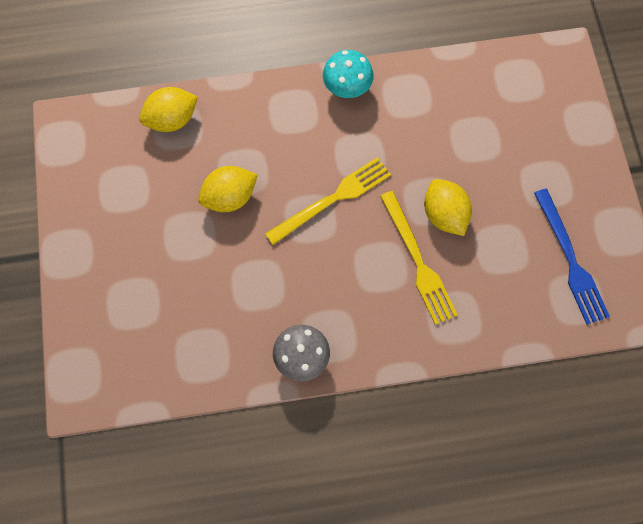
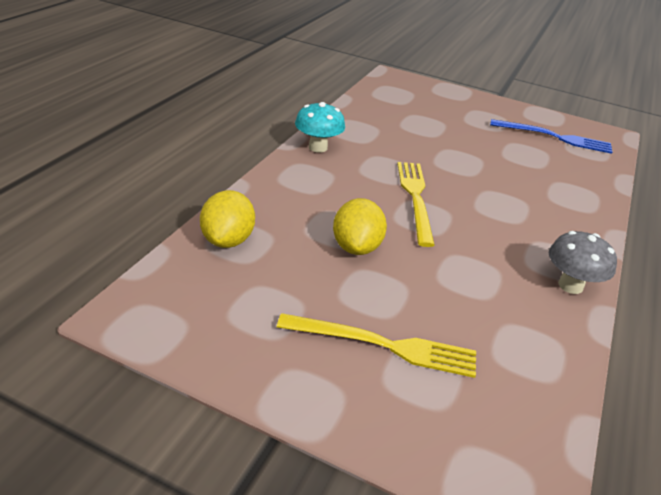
camera: 60 degrees left, 35 degrees down
yellow fork [380,191,457,325] -> yellow fork moved to [277,313,476,378]
yellow lemon [424,179,472,236] -> none

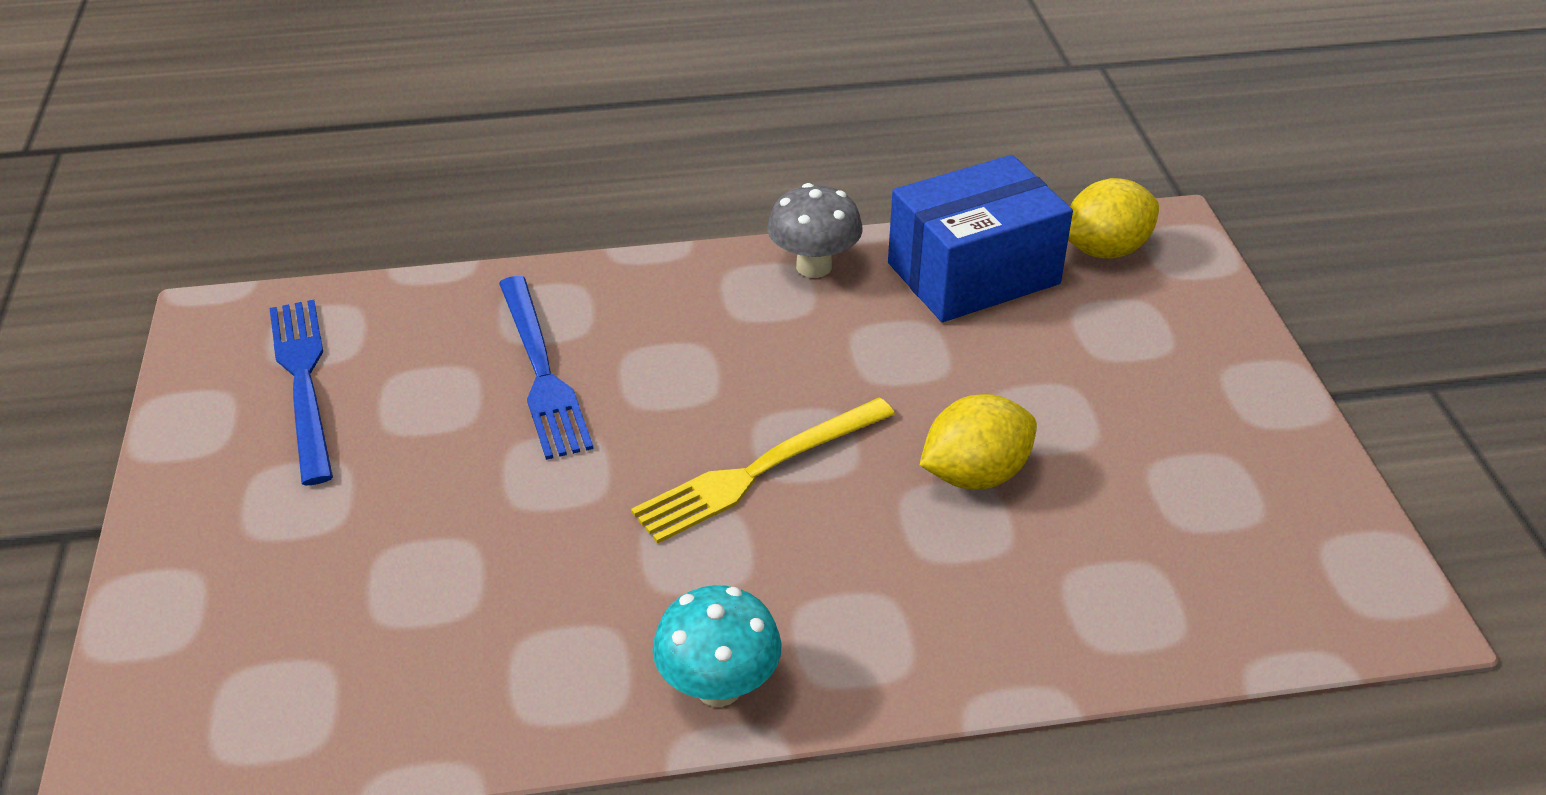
camera: 120 degrees left, 5 degrees up
yellow lemon [200,190,255,248] -> yellow lemon moved to [1068,178,1159,259]
yellow fork [277,313,476,378] -> none
none -> blue fork [499,276,594,460]
none -> blue box [888,155,1073,322]

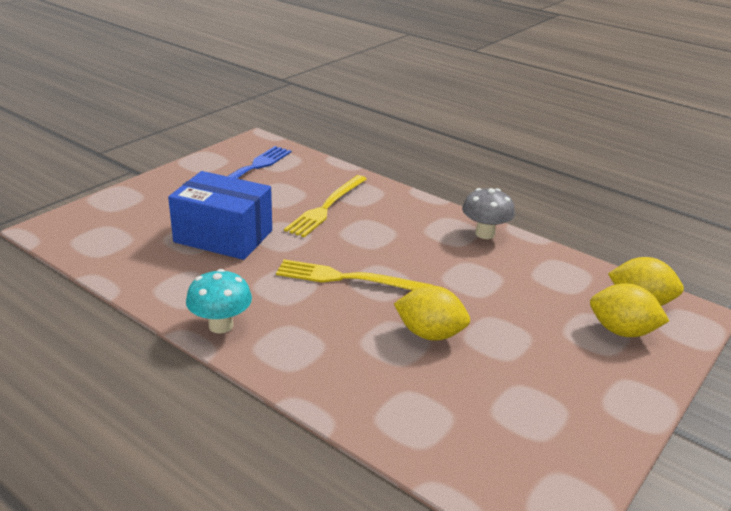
camera: 45 degrees right, 10 degrees down
blue fork [499,276,594,460] -> yellow fork [284,175,367,237]
blue box [888,155,1073,322] -> blue box moved to [168,171,272,260]
none -> yellow lemon [590,283,669,337]

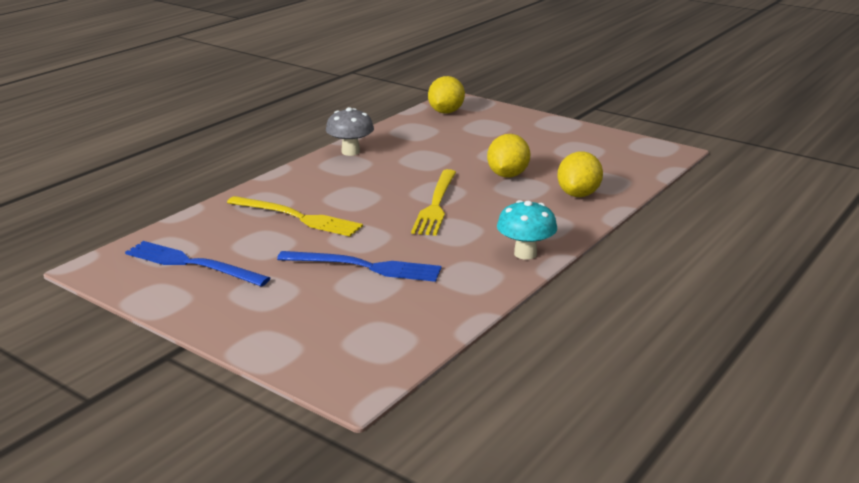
camera: 90 degrees left, 5 degrees down
blue box [168,171,272,260] -> blue fork [277,251,441,282]
yellow lemon [590,283,669,337] -> yellow lemon moved to [557,152,603,197]

